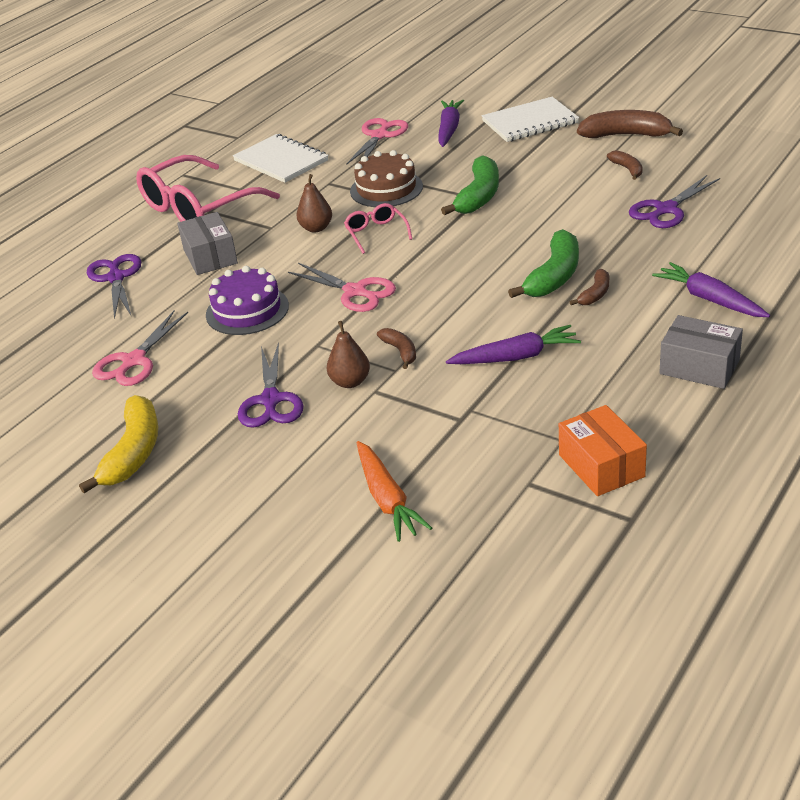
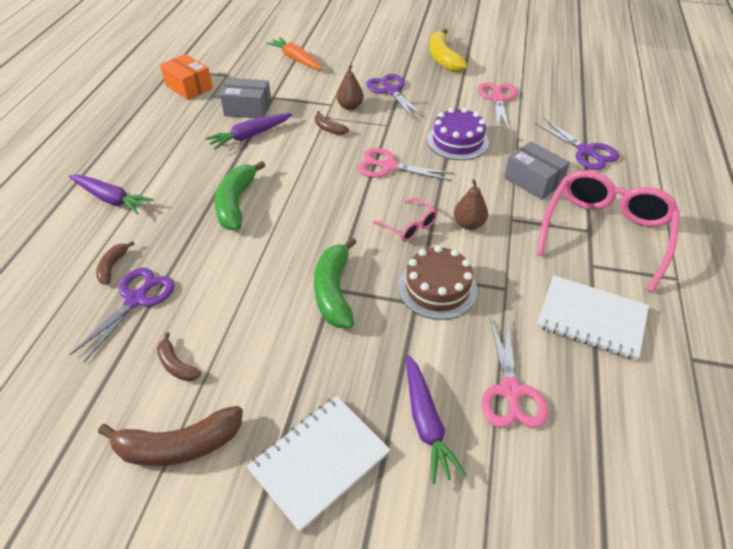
camera: 155 degrees right, 10 degrees up
brown banana [570,269,609,305] -> brown banana moved to [96,241,135,285]
grey box [659,315,743,389] -> grey box moved to [220,78,272,118]

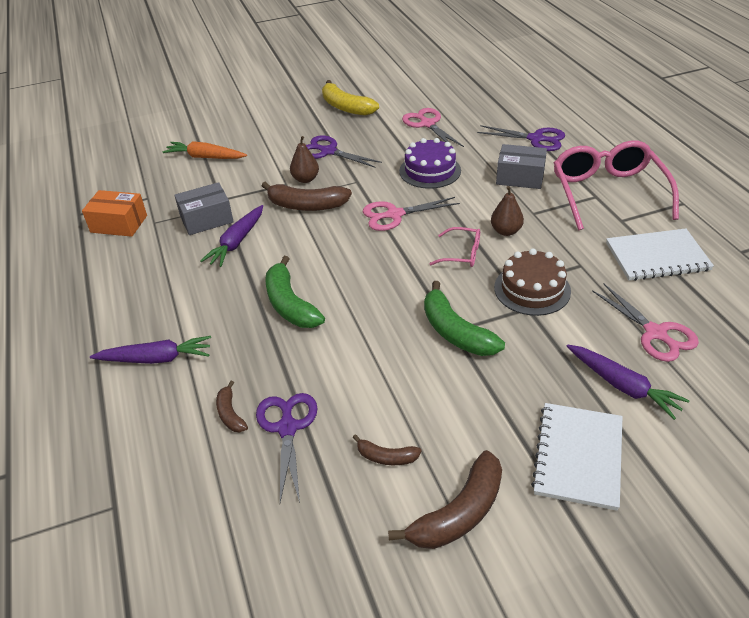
camera: 30 degrees left, 5 degrees down
brown banana [315,111,349,135] -> brown banana [262,182,352,211], size x1.89

